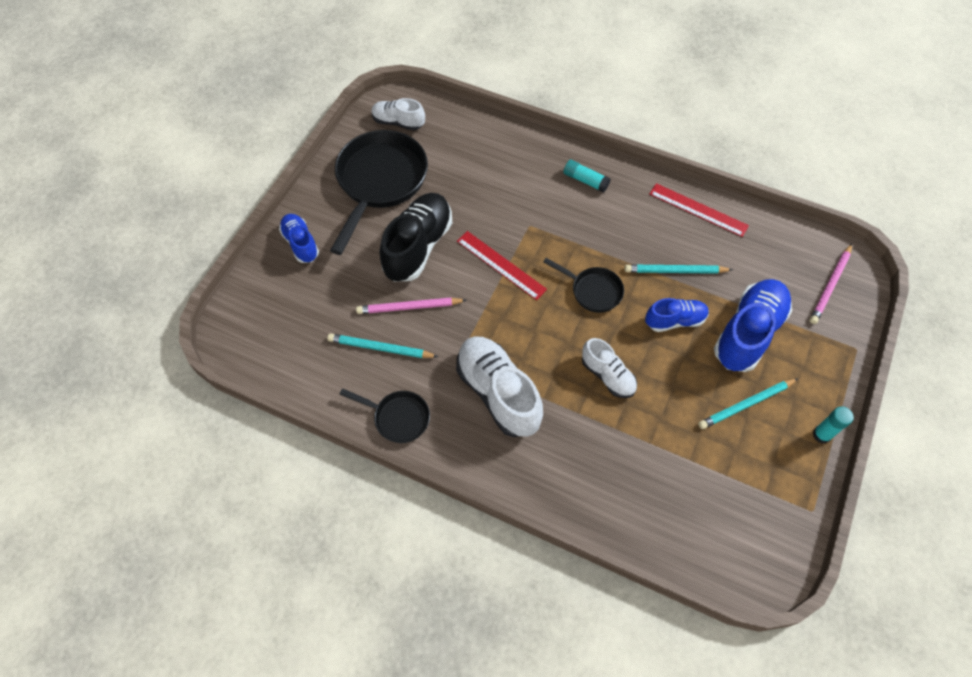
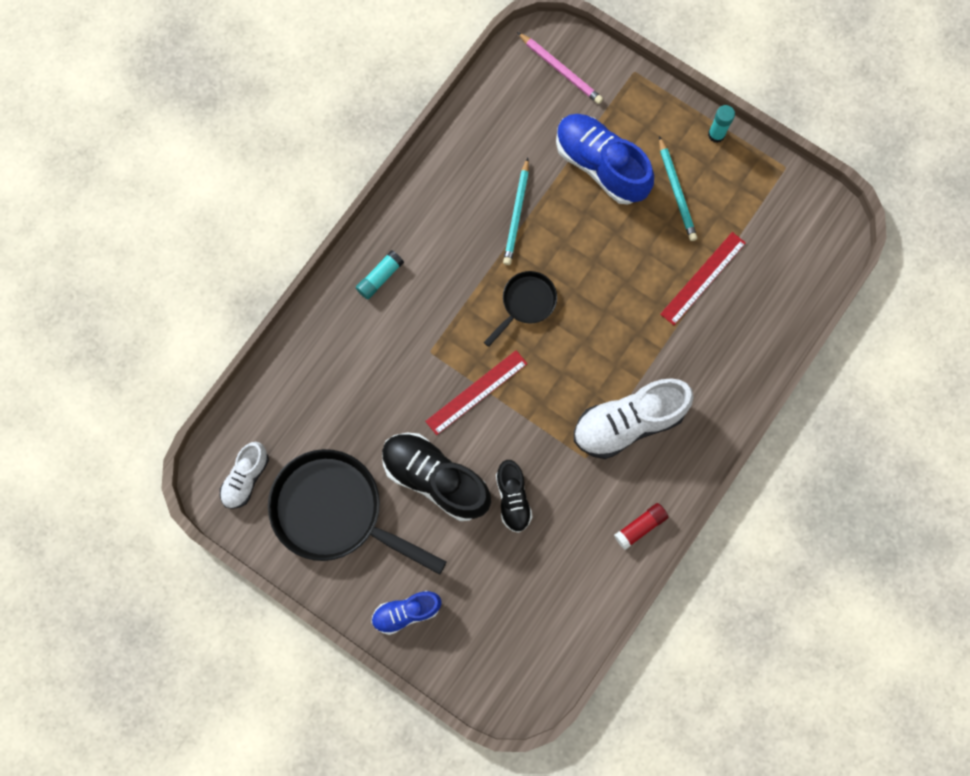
camera: 80 degrees left, 15 degrees up
turquoise pencil [327,333,438,358] -> none
black pan [339,389,430,443] -> red glue stick [614,503,668,550]
pink pencil [356,298,467,314] -> black shoe [496,460,532,533]
white shoe [582,338,637,398] -> none
blue shoe [645,298,709,332] -> none
red ruler [650,183,749,237] -> red ruler moved to [660,232,746,325]

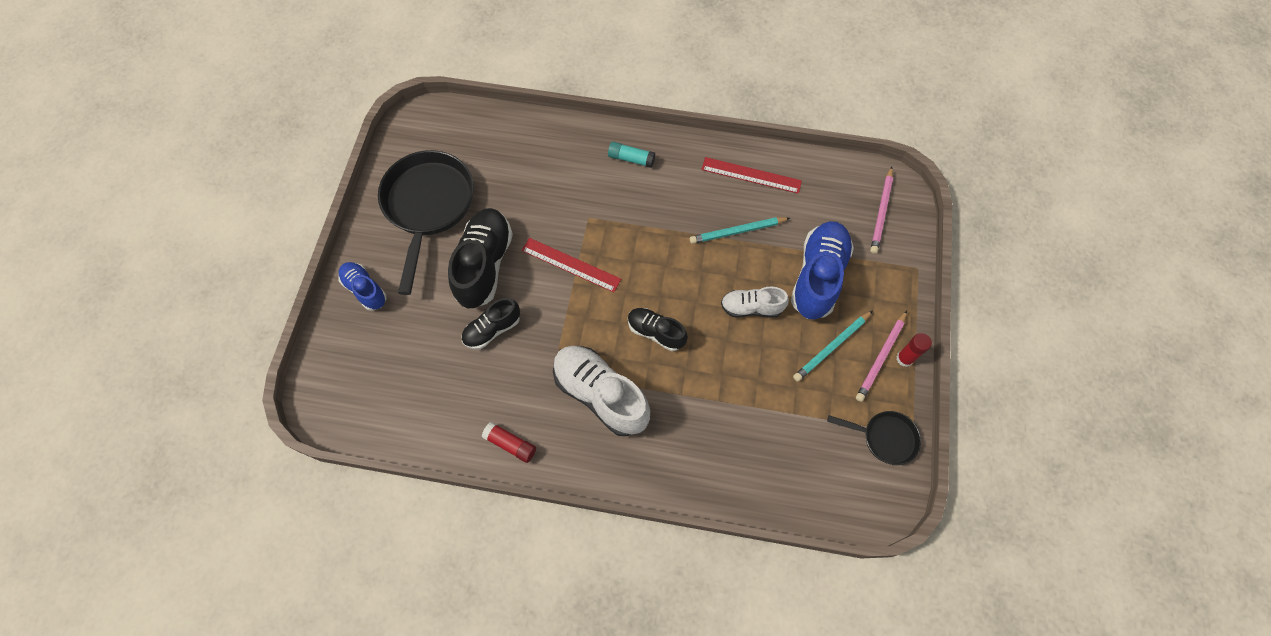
camera: 65 degrees right, 10 degrees down
white shoe [220,442,269,509] -> white shoe moved to [721,286,789,318]
black pan [484,271,557,347] -> black pan moved to [827,411,921,465]
red ruler [660,232,746,325] -> red ruler moved to [701,157,802,194]
turquoise glue stick [708,105,735,143] -> red glue stick [896,333,932,367]
none -> black shoe [628,308,688,351]
none -> pink pencil [856,311,907,402]

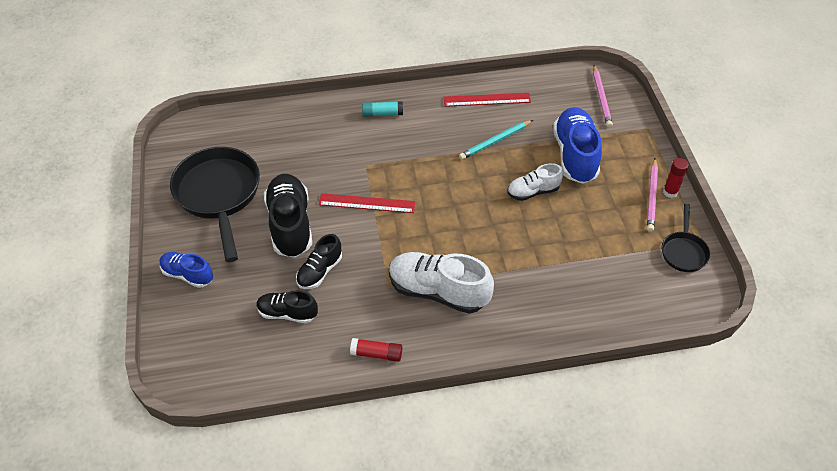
camera: 20 degrees left, 15 degrees down
black shoe [628,308,688,351] -> black shoe moved to [257,290,318,323]
turquoise pencil [793,310,873,382] -> none
black pan [827,411,921,465] -> black pan turned 105 degrees clockwise [662,204,710,272]

